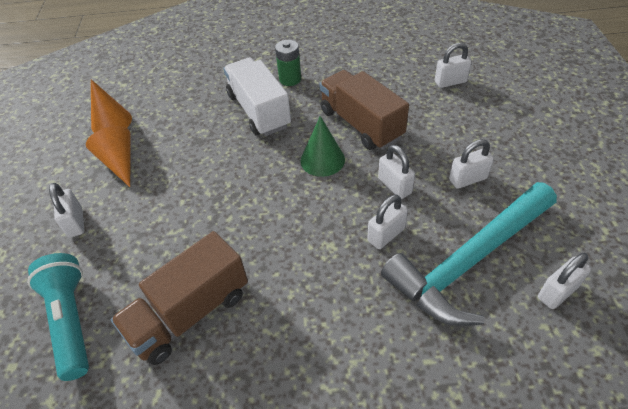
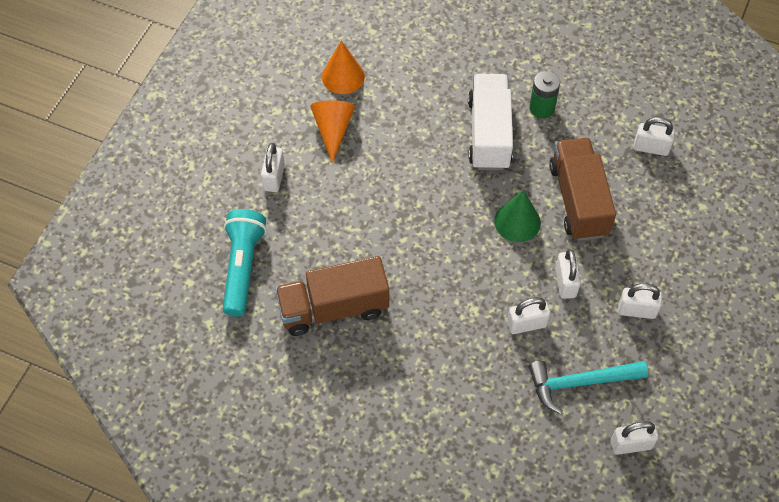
camera: 25 degrees right, 10 degrees up
turquoise hammer [381,182,557,326] -> turquoise hammer [529,361,648,414], size x0.62
white padlock [435,43,472,88] -> white padlock moved to [634,117,675,156]

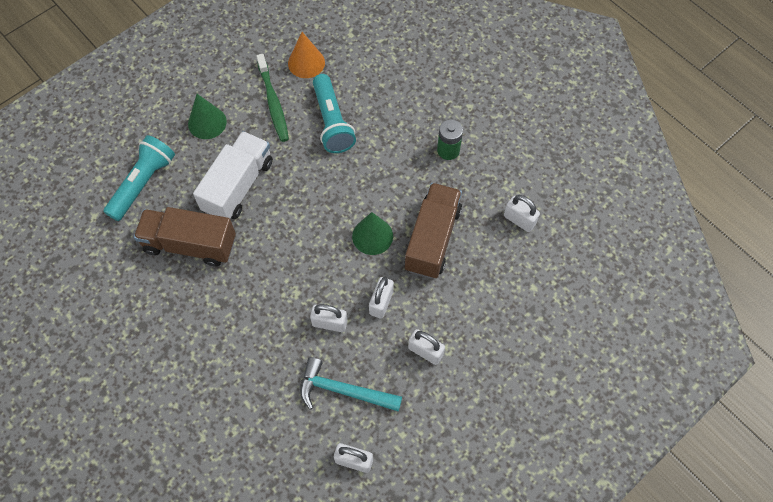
camera: 25 degrees right, 5 degrees up
white padlock [261,143,285,192] -> green cone [188,94,227,139]
orange cone [310,100,355,163] -> green toothbrush [256,54,289,142]
white truck [468,74,513,171] -> white truck moved to [193,131,273,219]
none -> turquoise flashlight [313,74,356,153]

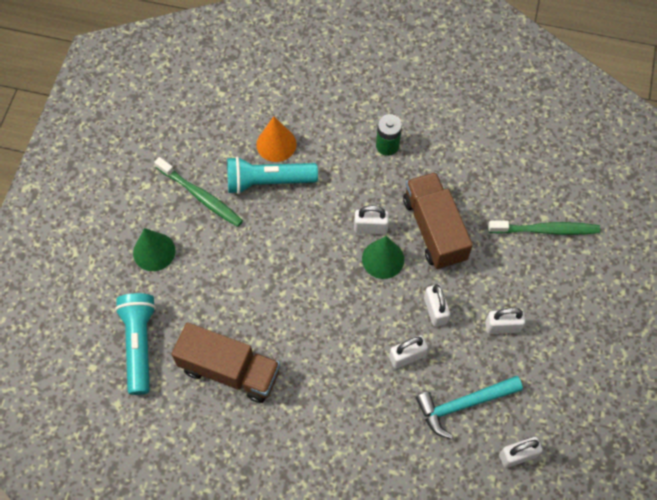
camera: 35 degrees left, 0 degrees up
brown truck [134,207,236,267] -> brown truck turned 135 degrees counterclockwise [171,322,280,403]
white truck [193,131,273,219] -> none
orange cone [288,32,325,78] -> orange cone moved to [256,116,297,162]
turquoise flashlight [313,74,356,153] -> turquoise flashlight turned 135 degrees clockwise [227,156,318,194]
white padlock [504,195,540,232] -> white padlock moved to [354,205,389,234]
none -> green toothbrush [488,221,600,235]

